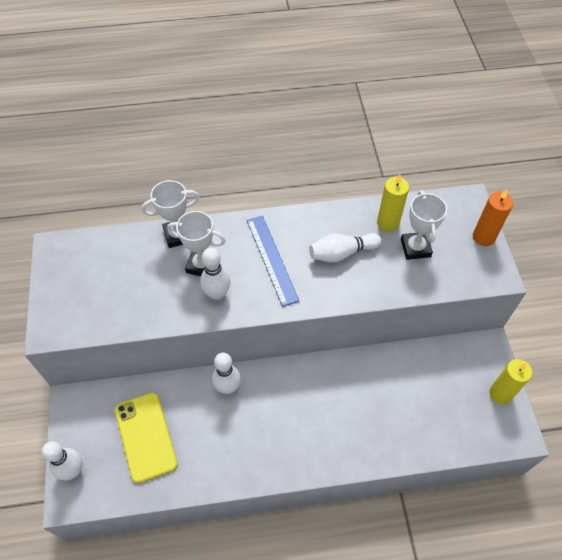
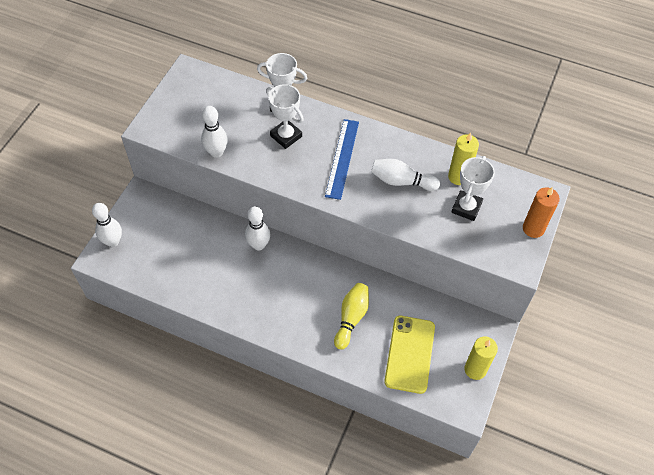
camera: 30 degrees right, 0 degrees up
yellow phone [115,393,178,483] -> yellow phone moved to [384,316,435,394]
white bowling pin [200,248,230,300] -> white bowling pin moved to [201,106,228,158]
none -> yellow bowling pin [334,283,369,350]

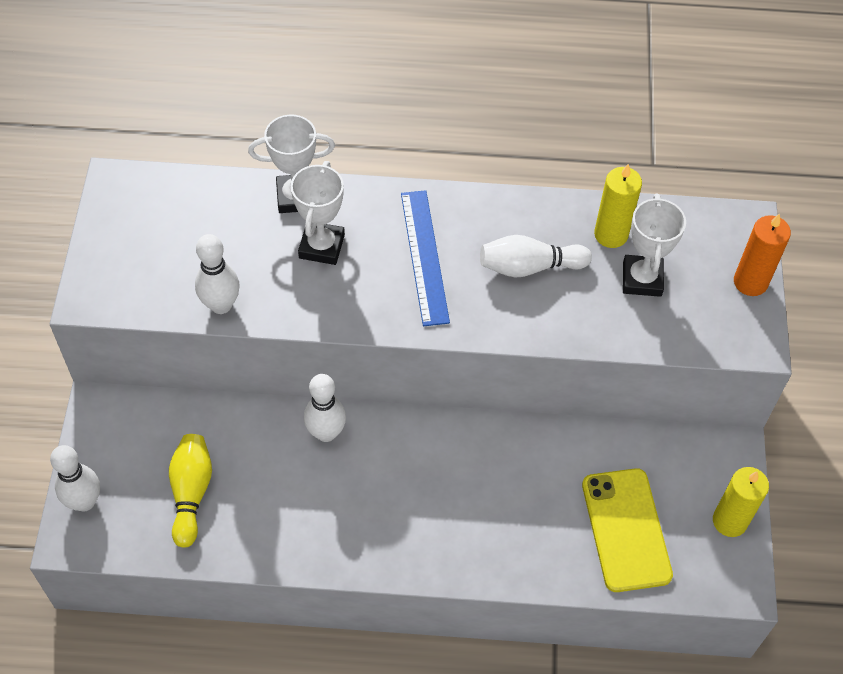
camera: 20 degrees left, 0 degrees up
white trophy [266,84,304,149] -> white trophy turned 75 degrees clockwise [291,161,345,265]
yellow bowling pin [334,283,369,350] -> yellow bowling pin moved to [169,434,212,548]

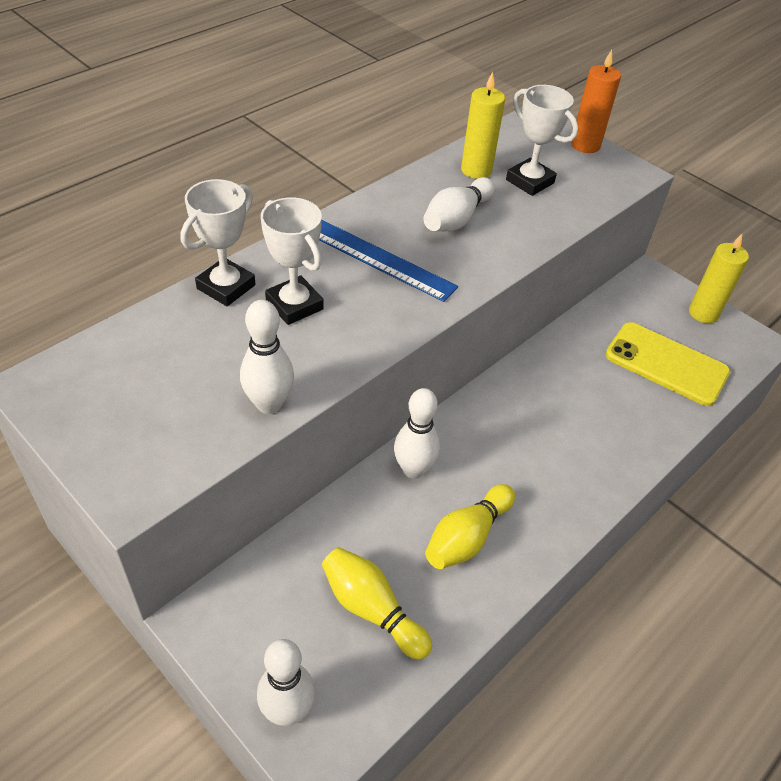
camera: 50 degrees left, 10 degrees down
none -> yellow bowling pin [425,484,515,569]

